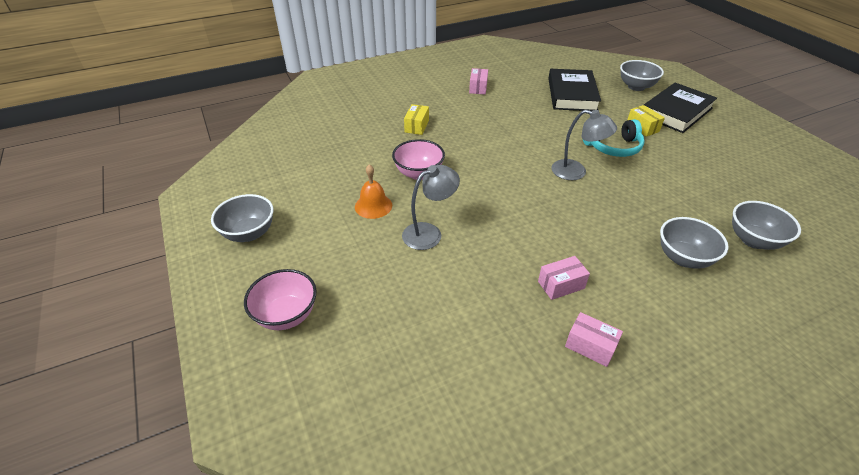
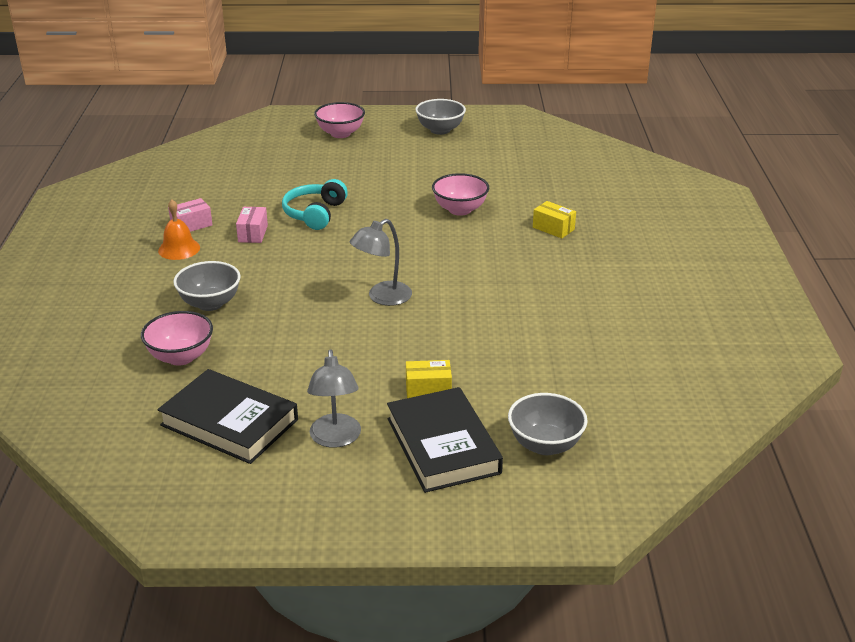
camera: 115 degrees right, 10 degrees down
orange bell [355,164,392,219] -> orange bell moved to [158,200,200,260]
grey lamp [402,165,460,250] -> grey lamp moved to [307,349,361,448]
pink box [469,68,488,94] -> none
black book [548,69,601,111] -> black book moved to [157,369,298,464]
turquoise headphones [583,119,645,157] -> turquoise headphones moved to [282,179,348,230]
grey bowl [732,201,801,250] -> pink bowl [141,311,213,366]

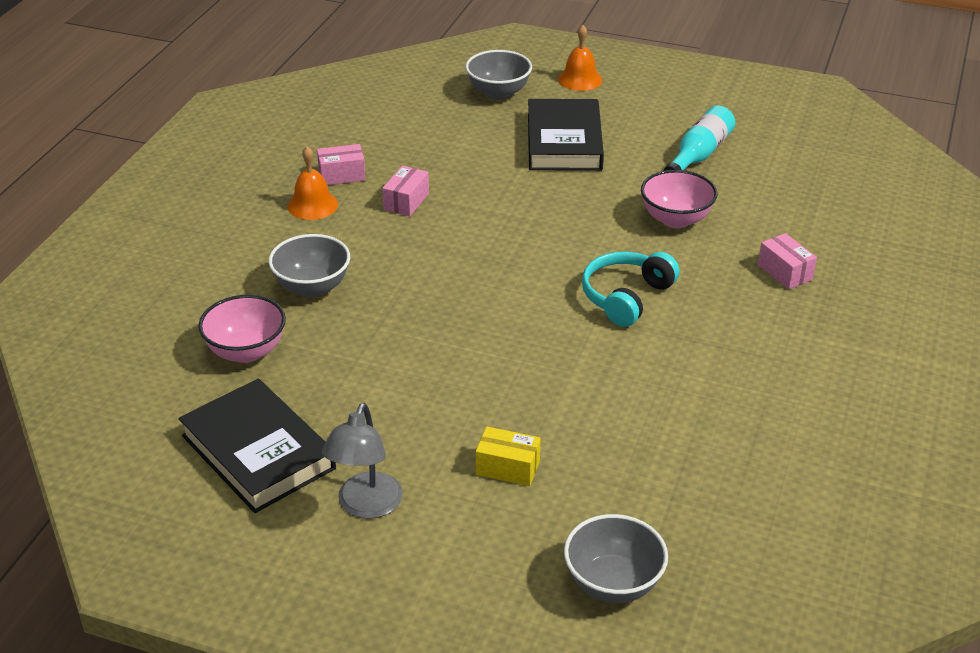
camera: 20 degrees right, 5 degrees up
turquoise headphones [282,179,348,230] -> turquoise headphones moved to [582,252,680,327]
pink bowl [314,102,365,138] -> orange bell [558,25,602,91]
grey lamp [350,219,412,306] -> none
black book [387,387,503,493] -> black book moved to [528,99,604,171]
grey bowl [415,99,466,135] -> grey bowl moved to [465,50,532,100]
yellow box [533,201,576,238] -> pink box [758,233,817,289]
none -> turquoise bottle [664,105,735,171]

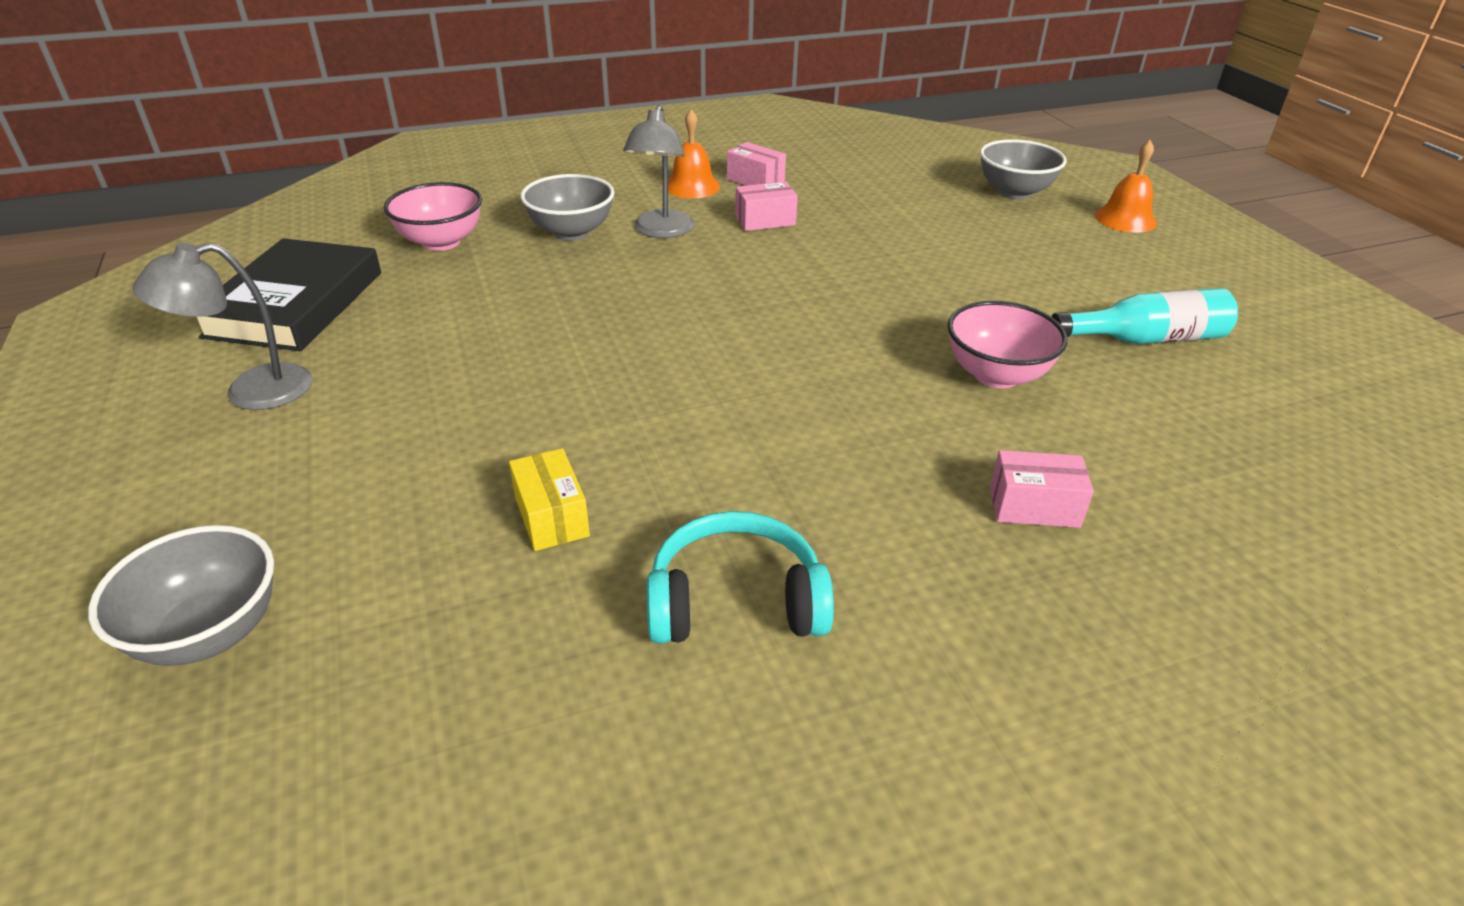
camera: 50 degrees right, 0 degrees up
yellow box [476,427,541,486] -> yellow box moved to [509,448,590,551]
black book [528,99,604,171] -> none
turquoise headphones [582,252,680,327] -> turquoise headphones moved to [647,511,834,643]
pink box [758,233,817,289] -> pink box turned 75 degrees clockwise [990,450,1094,528]
none -> grey lamp [623,105,694,238]

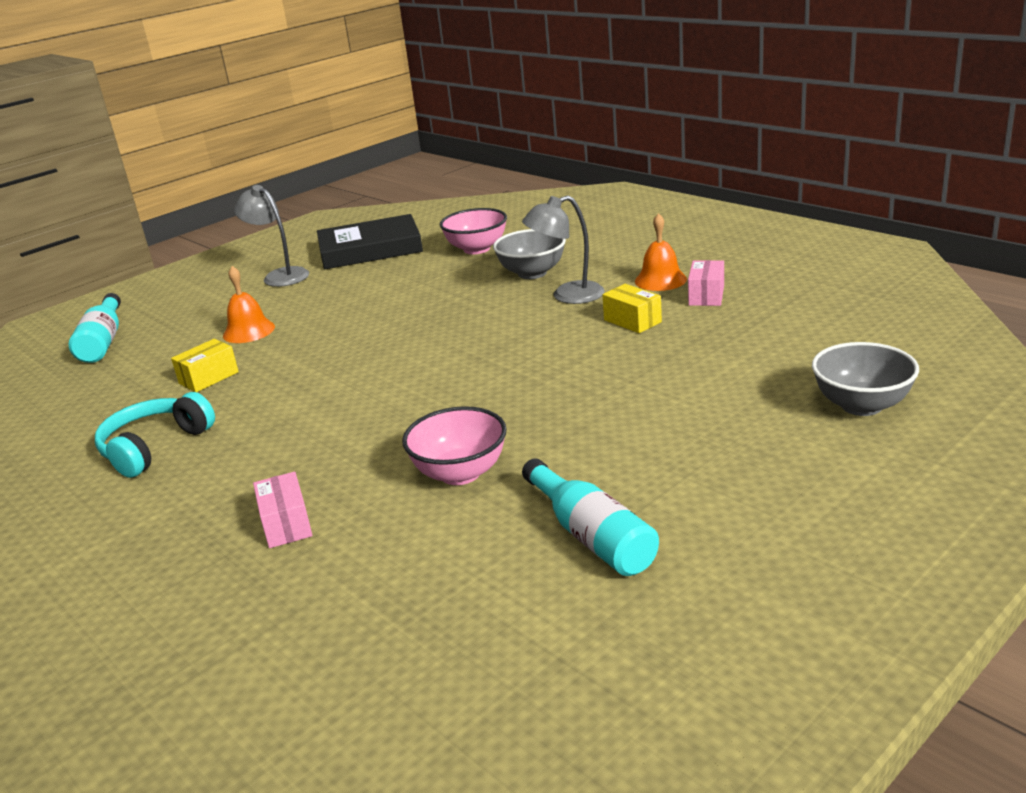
camera: 70 degrees right, 10 degrees down
grey bowl [88,525,274,666] -> turquoise bottle [69,293,121,363]
turquoise headphones [647,511,834,643] -> turquoise headphones turned 120 degrees counterclockwise [95,392,215,478]
pink box [735,182,798,231] -> yellow box [602,284,662,333]
orange bell [1095,140,1157,233] -> orange bell moved to [223,266,275,343]

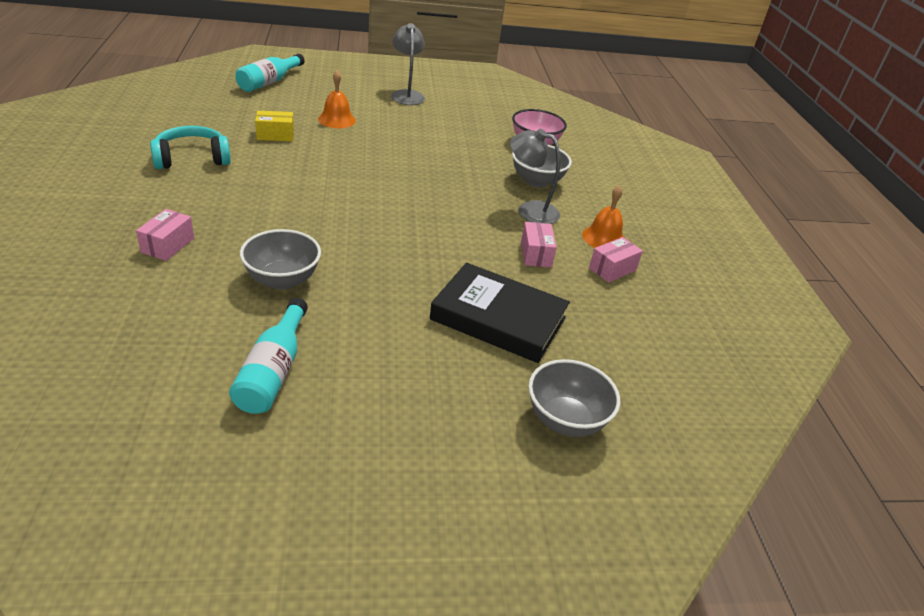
camera: 30 degrees right, 10 degrees up
black book [317,214,423,269] -> black book moved to [430,263,570,363]
pink bowl [402,406,507,485] -> grey bowl [240,229,321,290]
yellow box [602,284,662,333] -> pink box [521,222,557,267]

